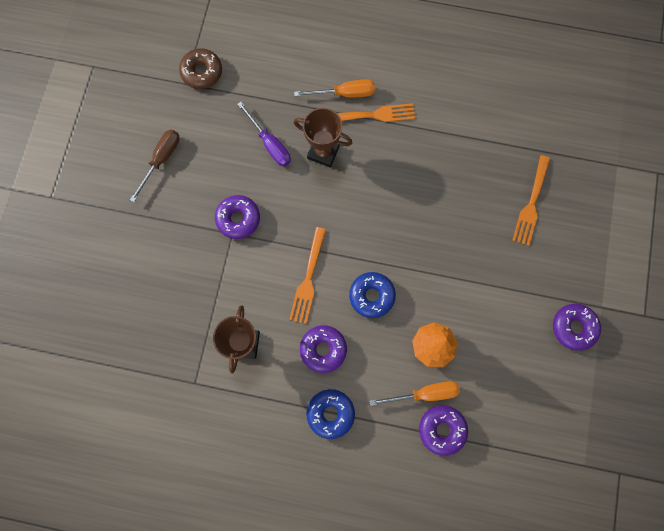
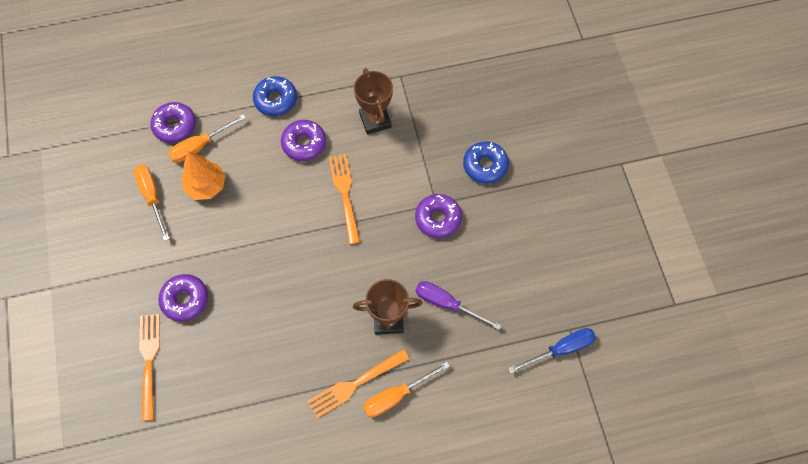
camera: 155 degrees right, 10 degrees down
brown screwdriver [130,129,180,202] -> none
brown donut [179,48,222,89] -> blue screwdriver [508,328,596,373]
blue donut [349,272,396,318] -> blue donut moved to [463,141,509,184]
purple donut [553,304,601,351] -> purple donut moved to [158,274,208,322]
none -> orange screwdriver [134,165,169,241]

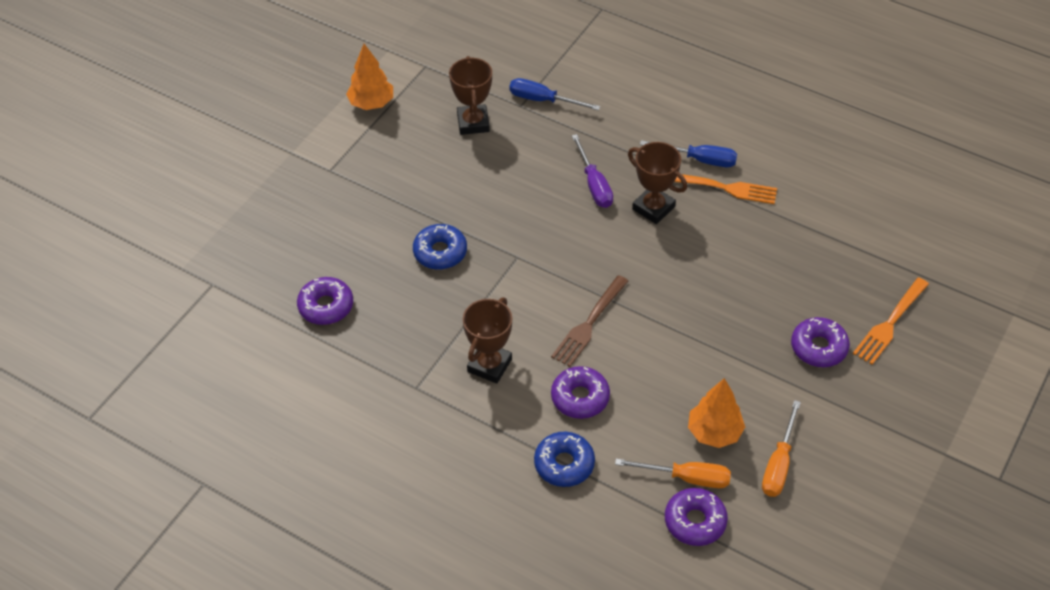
camera: 135 degrees left, 15 degrees down
orange fork [329,154,360,244] -> brown fork [551,275,628,367]
orange screwdriver [363,362,450,417] -> blue screwdriver [640,140,737,167]
purple donut [415,194,462,238] -> purple donut moved to [297,277,353,325]
none -> orange tree [346,44,393,110]
none -> brown trophy [449,56,492,135]

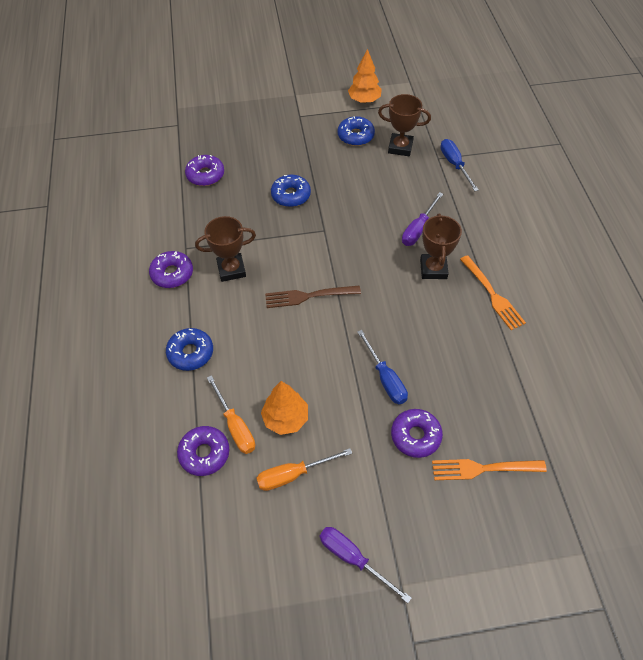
camera: 50 degrees right, 5 degrees up
brown trophy [449,56,492,135] -> brown trophy turned 60 degrees clockwise [378,94,431,156]
purple donut [551,366,610,419] -> purple donut moved to [149,251,193,288]
blue screwdriver [640,140,737,167] -> blue screwdriver moved to [357,330,408,404]
none -> purple screwdriver [320,527,411,603]
none -> blue donut [337,116,375,146]

